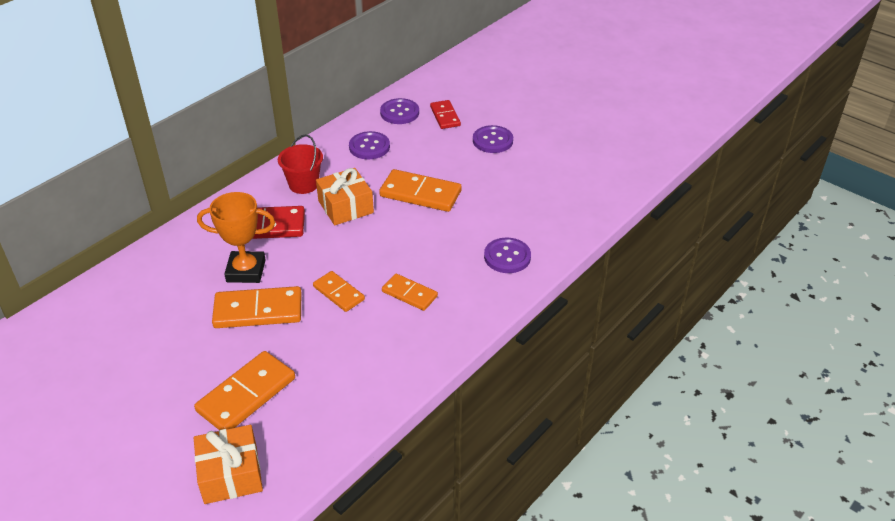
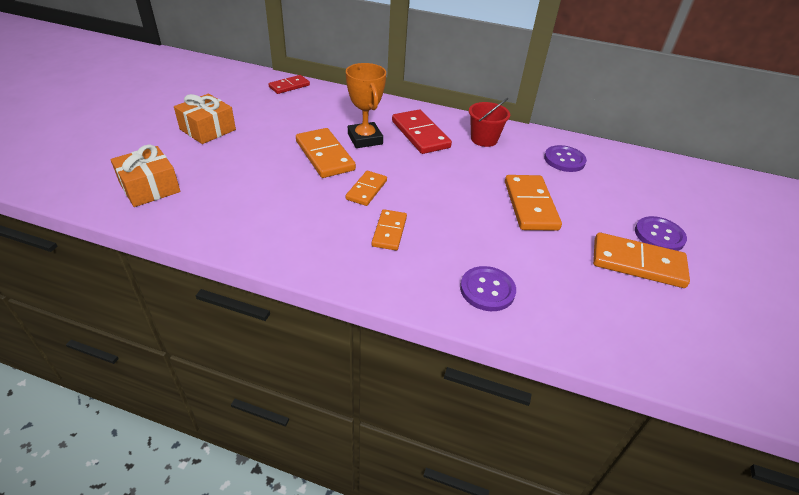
camera: 65 degrees right, 0 degrees up
orange domino [194,351,295,430] -> orange domino moved to [593,232,690,288]
orange gift [316,168,374,225] -> orange gift moved to [174,94,236,144]
purple button [380,98,419,124] -> none
red domino [430,100,461,129] -> red domino moved to [269,75,310,94]

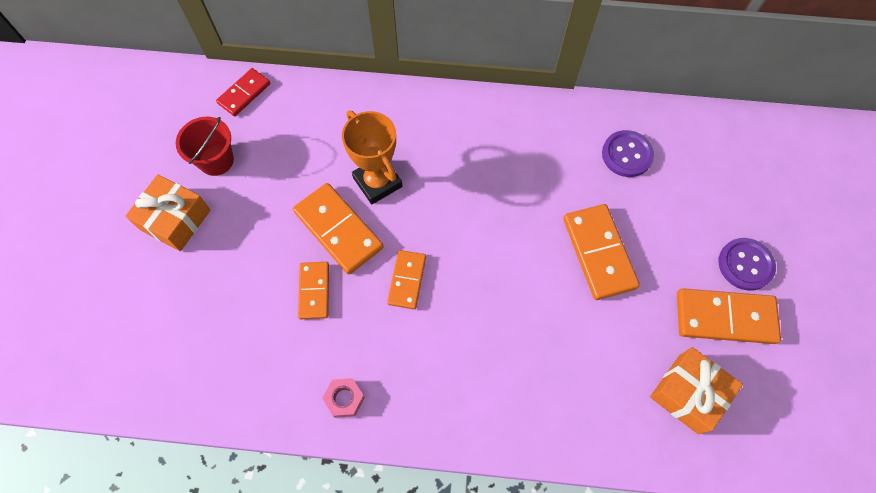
camera: 10 degrees left, 25 degrees up
orange gift [110,144,180,207] -> orange gift moved to [650,347,743,435]
orange domino [372,209,407,250] -> orange domino moved to [298,262,329,319]
red domino [392,110,452,154] -> none
purple button [460,266,516,311] -> none
red bucket [469,98,510,147] -> red bucket moved to [176,117,234,176]
none -> pink nut [322,378,365,418]

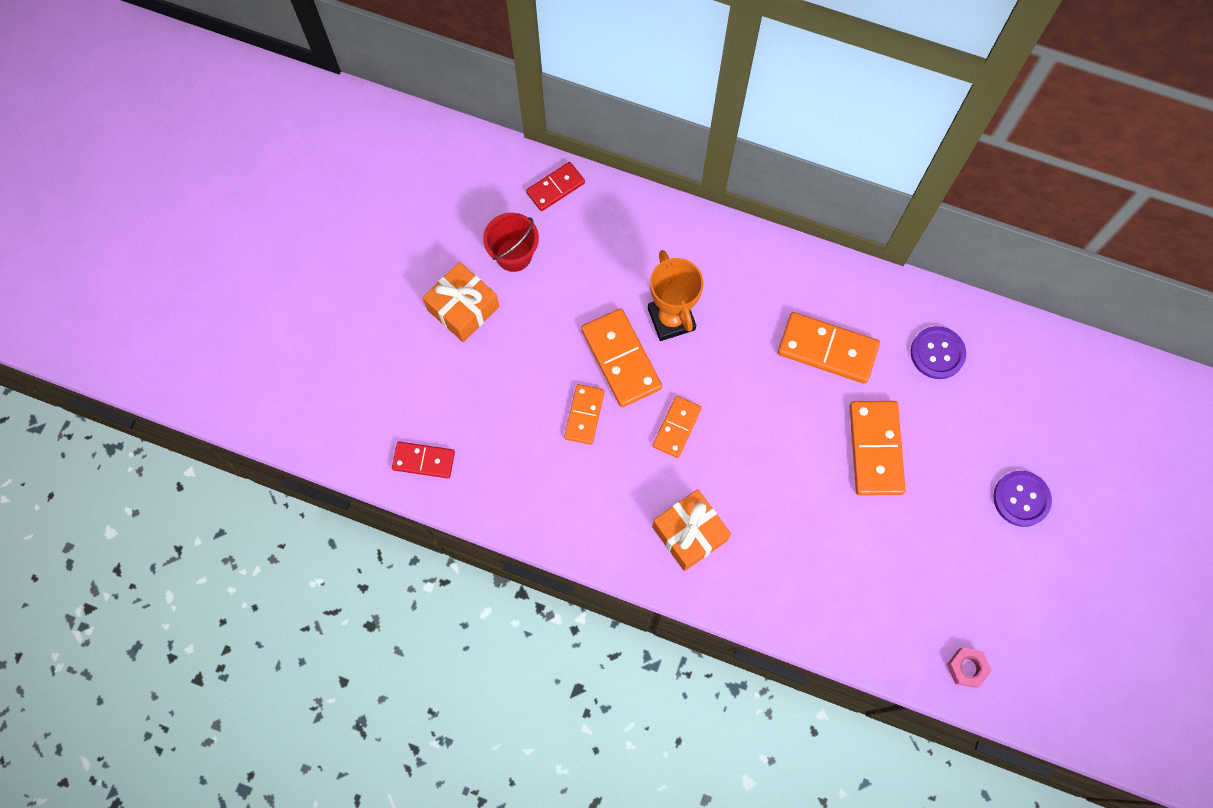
camera: 15 degrees right, 5 degrees up
pink nut [322,378,365,418] -> pink nut moved to [947,648,991,688]
orange gift [650,347,743,435] -> orange gift moved to [652,489,731,571]
orange domino [677,288,781,344] -> orange domino moved to [778,312,880,384]
none -> red domino [392,442,455,478]

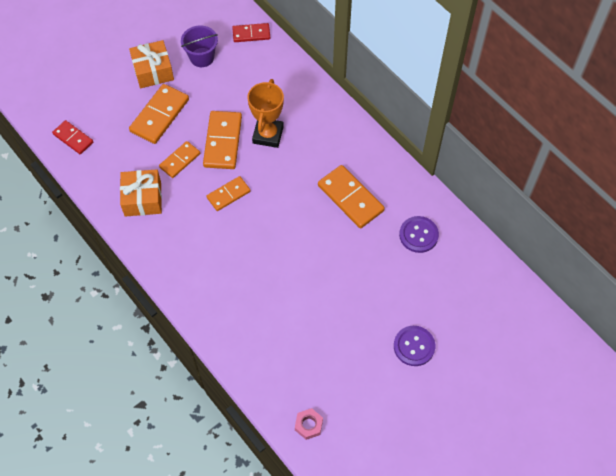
camera: 30 degrees right, 10 degrees down
red bucket [483,213,539,272] -> purple bucket [181,25,218,67]
orange gift [652,489,731,571] -> orange gift moved to [120,169,162,217]
orange domino [849,401,906,496] -> orange domino moved to [129,84,189,144]

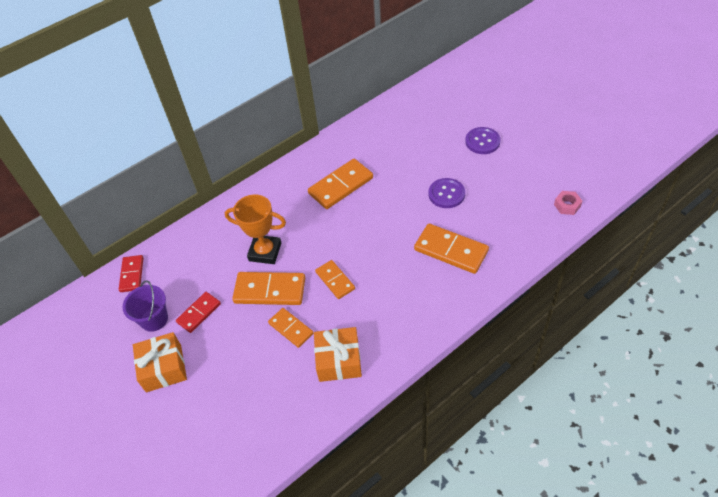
camera: 85 degrees left, 10 degrees down
red domino [52,120,93,154] -> red domino moved to [176,292,221,333]
orange domino [129,84,189,144] -> orange domino moved to [414,224,489,274]
purple button [399,216,439,253] -> purple button moved to [428,178,465,208]

